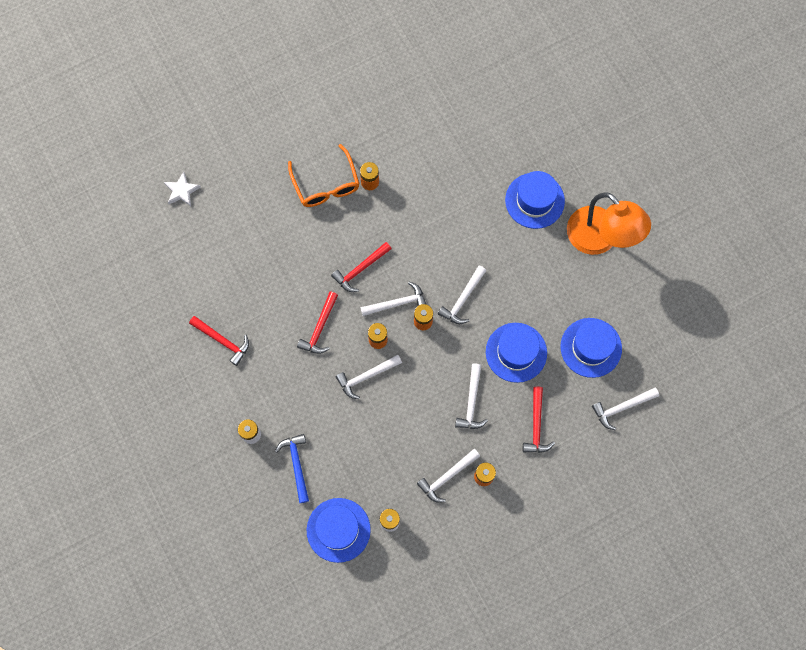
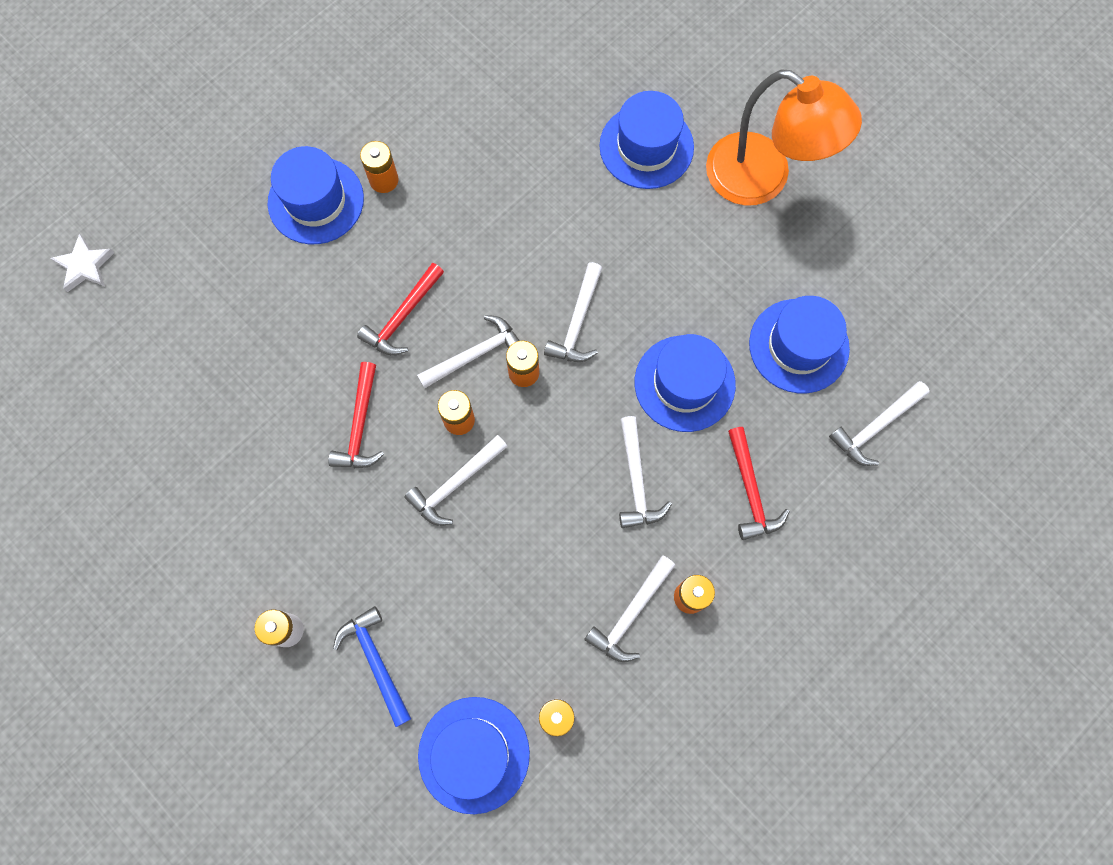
camera: 15 degrees left, 0 degrees up
red hammer [189,316,249,366] -> none
orange glasses [288,144,359,207] -> blue hat [268,146,364,244]

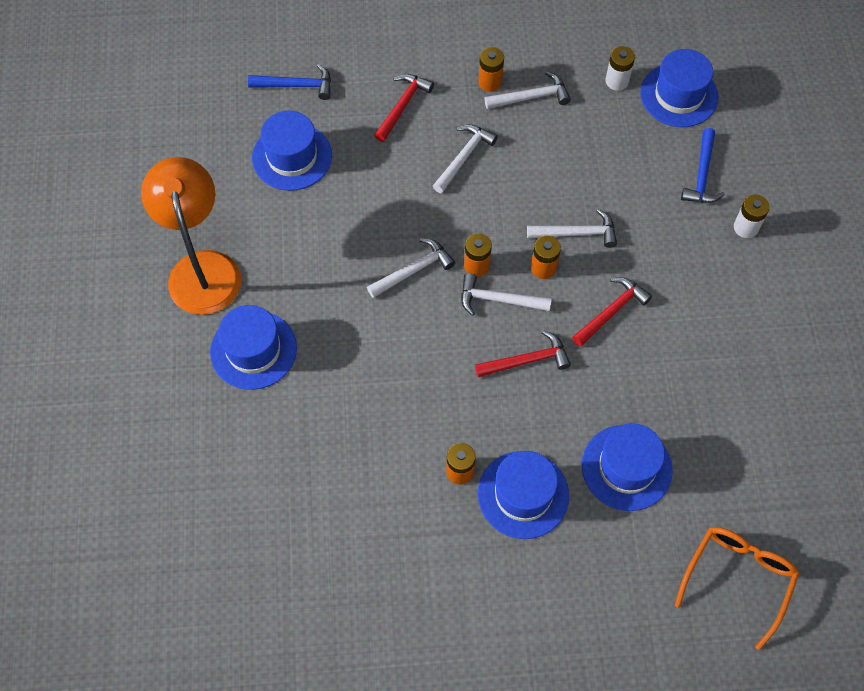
camera: 140 degrees left, 10 degrees down
white star [51,234,115,292] -> orange glasses [674,527,799,650]
blue hat [635,334,736,432] -> blue hat moved to [582,423,673,511]
white hammer [829,381,930,466] -> blue hammer [248,64,331,100]

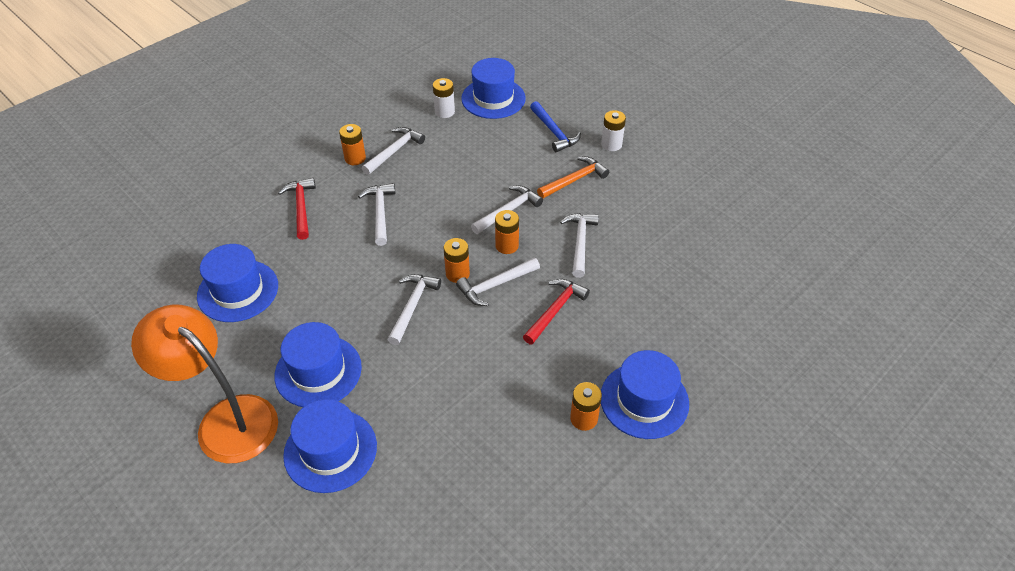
camera: 40 degrees left, 15 degrees down
blue hammer [248,64,331,100] -> none
red hammer [572,277,652,347] -> white hammer [560,213,599,278]
blue hat [582,423,673,511] -> blue hat moved to [275,322,362,407]
orange glasses [674,527,799,650] -> none
none -> orange hammer [537,156,609,198]

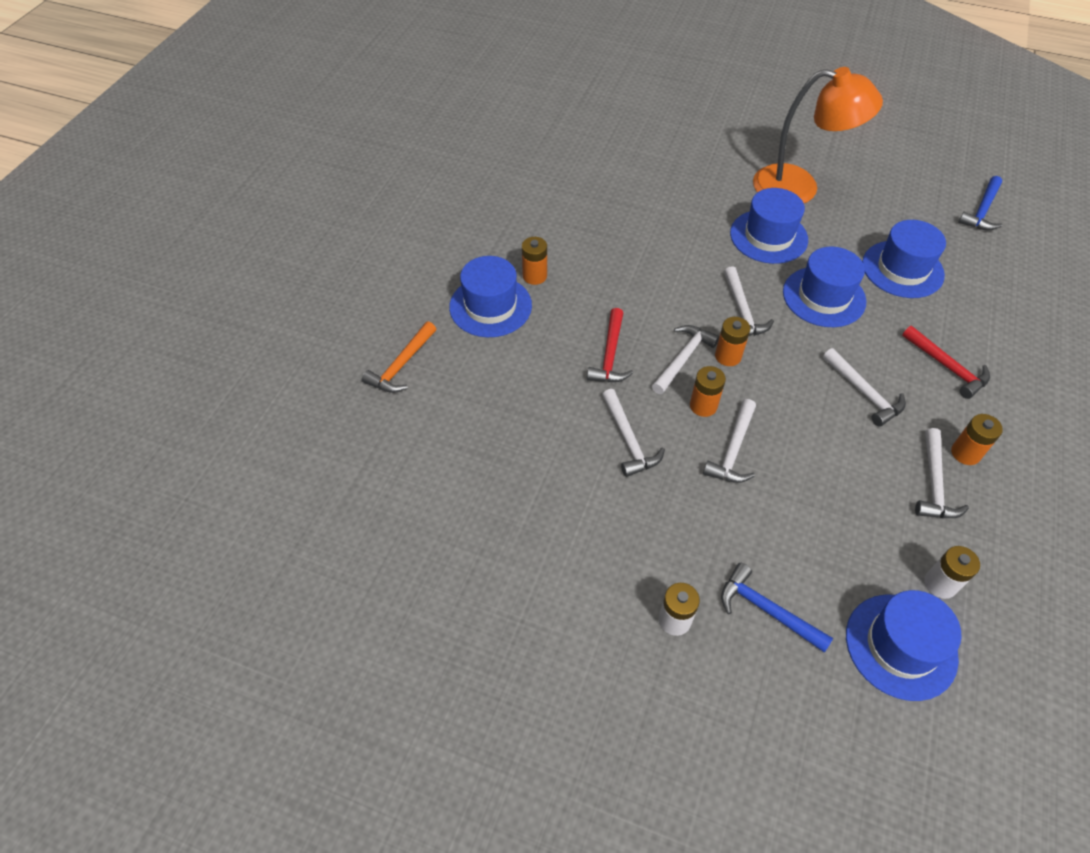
camera: 155 degrees right, 5 degrees up
blue hat [283,399,377,493] -> blue hat moved to [783,246,866,327]
orange hammer [537,156,609,198] -> orange hammer moved to [362,321,436,393]
none -> blue hammer [958,176,1002,230]

